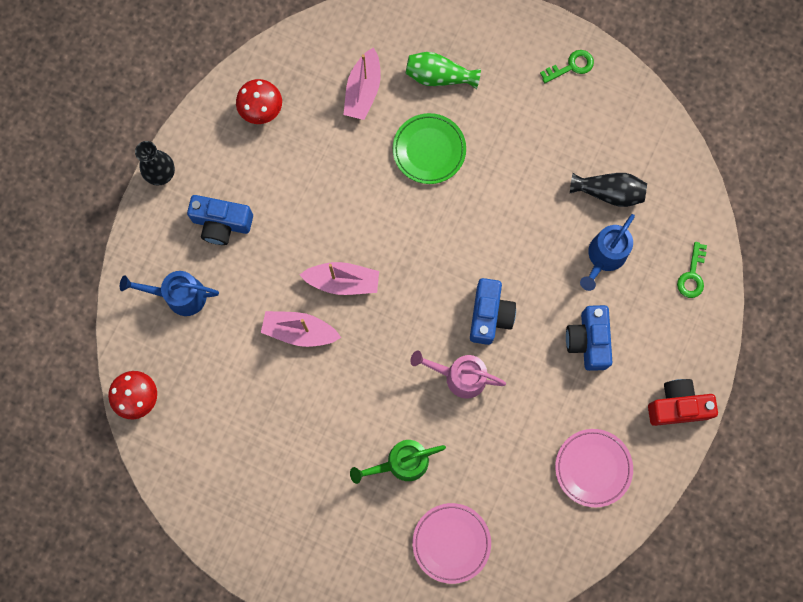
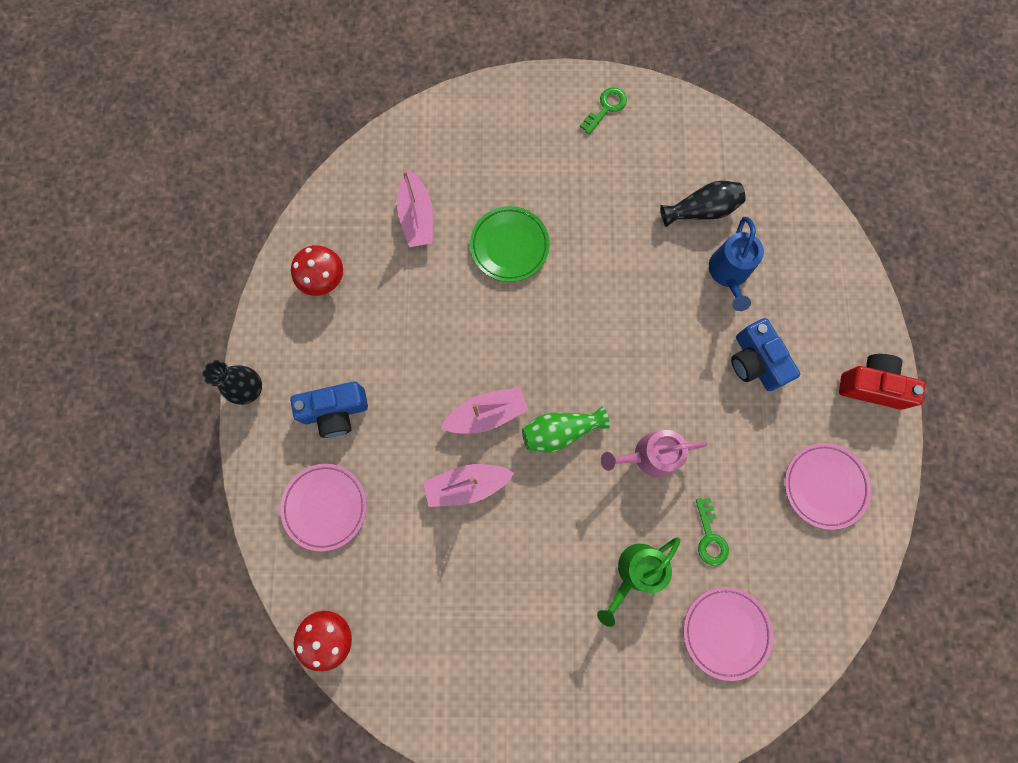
camera: 25 degrees left, 0 degrees up
blue watering can [120,271,219,316] -> pink plate [280,464,367,551]
green vase [406,52,481,89] -> green vase moved to [522,406,610,453]
blue camera [470,278,516,345] -> none
red camera [648,379,718,426] -> red camera turned 45 degrees clockwise [839,354,925,410]
green key [677,242,707,298] -> green key moved to [696,498,729,566]

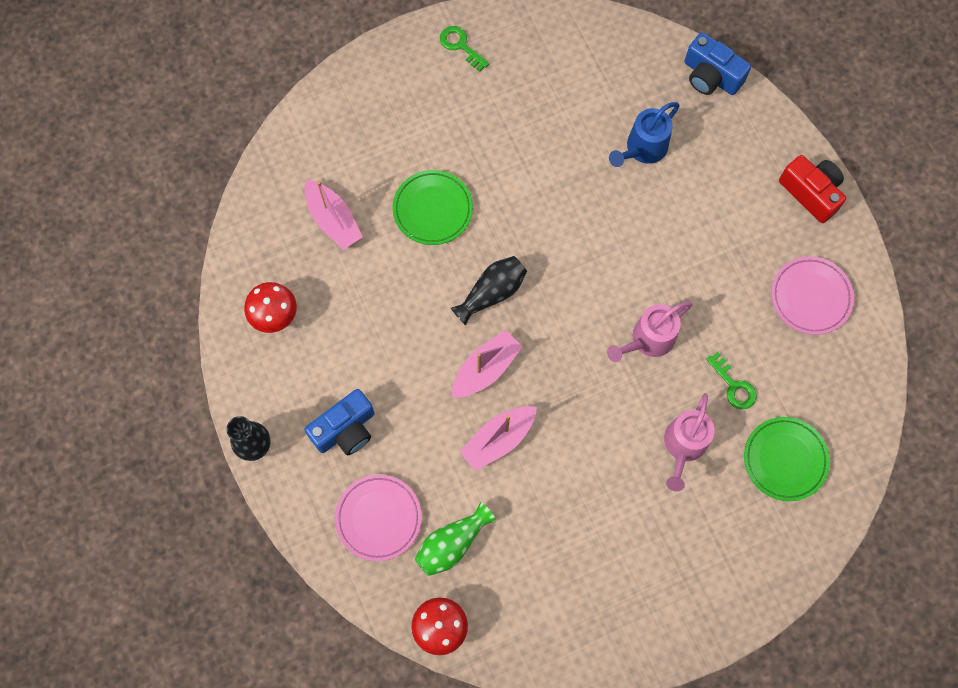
camera: 25 degrees left, 5 degrees down
green vase [522,406,610,453] -> green vase moved to [415,502,496,576]
green key [580,87,627,134] -> green key turned 60 degrees counterclockwise [440,26,489,72]
green watering can [597,537,680,627] -> pink watering can [664,393,715,492]
black vase [660,181,746,227] -> black vase moved to [451,256,527,326]
pink plate [684,587,773,681] -> green plate [744,417,830,501]
blue watering can [709,217,764,311] -> blue watering can turned 60 degrees clockwise [609,102,680,167]
blue camera [731,318,800,391] -> blue camera moved to [685,32,751,95]
red camera [839,354,925,410] -> red camera turned 60 degrees clockwise [779,155,846,223]

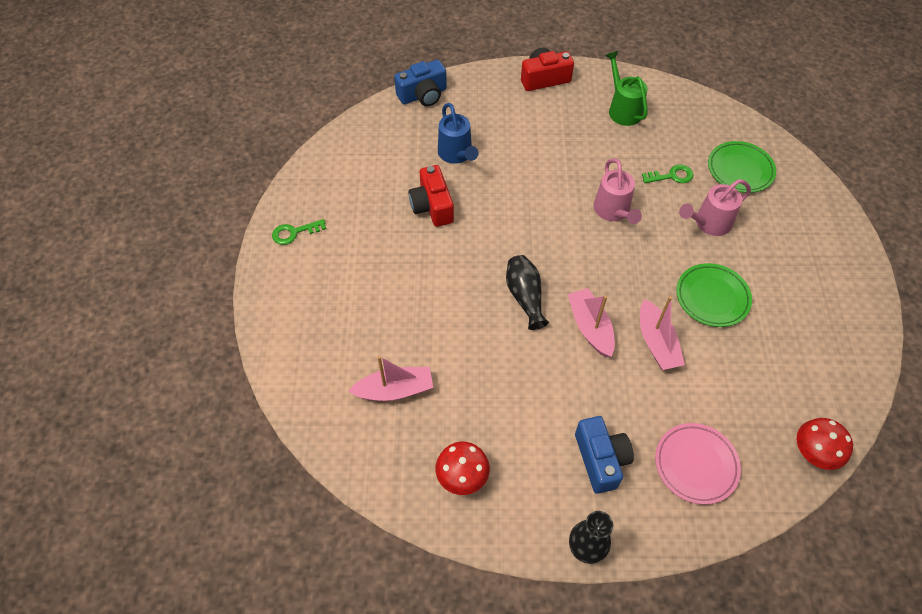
camera: 65 degrees left, 15 degrees down
green plate [393,170,473,245] -> green plate moved to [676,263,752,327]
green vase [415,502,496,576] -> none
pink watering can [664,393,715,492] -> pink watering can turned 105 degrees clockwise [679,179,751,236]
pink plate [771,256,854,335] -> green watering can [605,51,647,126]
none -> red camera [409,165,454,227]

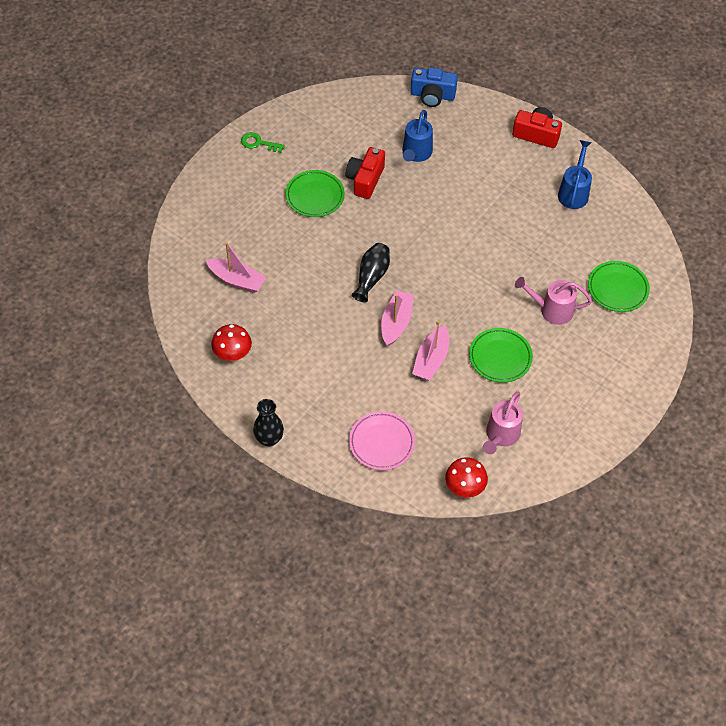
camera: 35 degrees right, 0 degrees up
blue camera [575,416,634,494] -> none
pink watering can [594,158,642,224] -> pink watering can moved to [483,392,523,454]
green watering can [605,51,647,126] -> blue watering can [558,140,592,209]
green key [642,164,693,183] -> none
none -> green plate [285,170,345,217]

